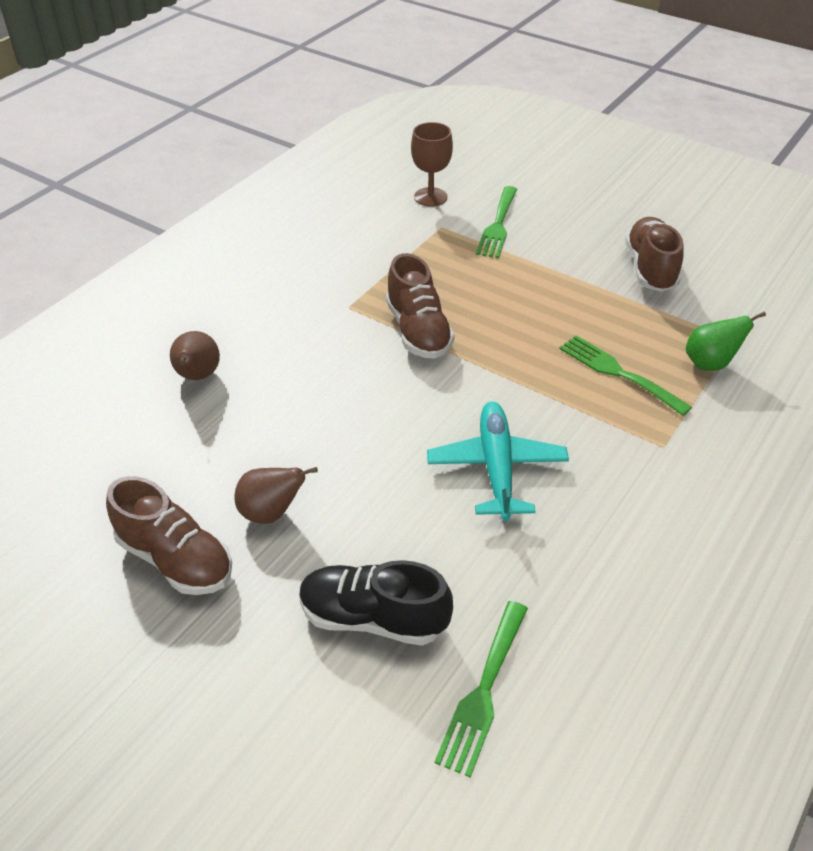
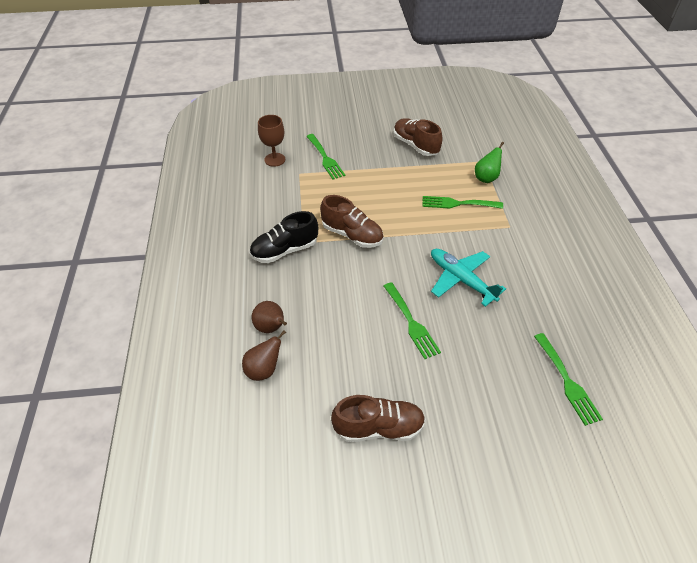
camera: 40 degrees left, 5 degrees up
brown pear [234,467,318,524] -> brown pear moved to [242,330,286,381]
black shoe [299,560,453,646] -> black shoe moved to [250,211,318,263]
none -> green fork [384,282,441,359]

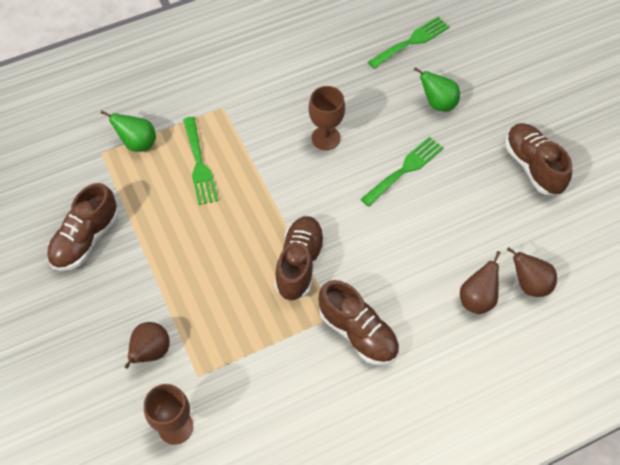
camera: 110 degrees left, 10 degrees up
black shoe [250,211,318,263] -> brown shoe [318,280,399,365]
green fork [306,134,345,180] -> brown pear [124,322,170,369]
turquoise plane [431,249,506,307] -> brown goblet [308,86,345,150]
none -> green pear [414,67,460,111]

